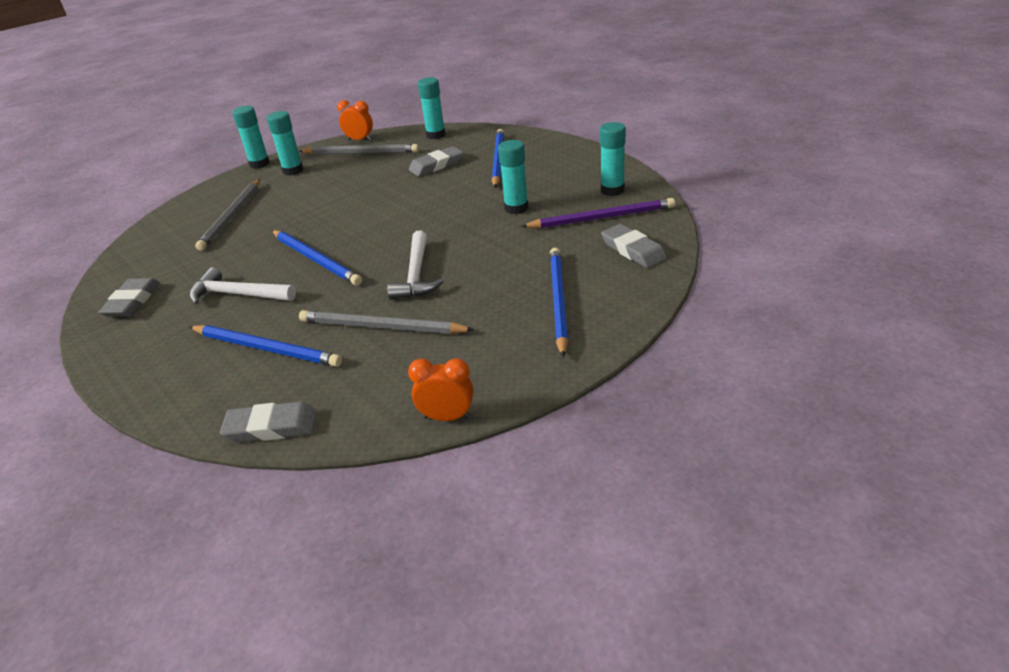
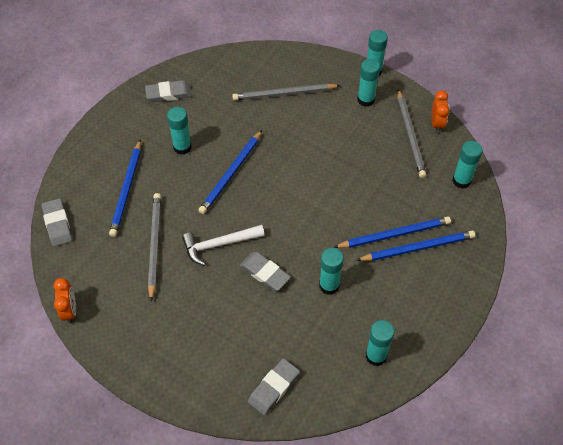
camera: 70 degrees right, 20 degrees up
white hammer [189,267,296,304] -> turquoise glue stick [167,107,192,155]
grey eraser [409,146,463,176] -> grey eraser moved to [240,252,291,291]
purple pencil [521,198,675,229] -> none
blue pencil [550,248,568,358] -> blue pencil moved to [333,216,451,248]

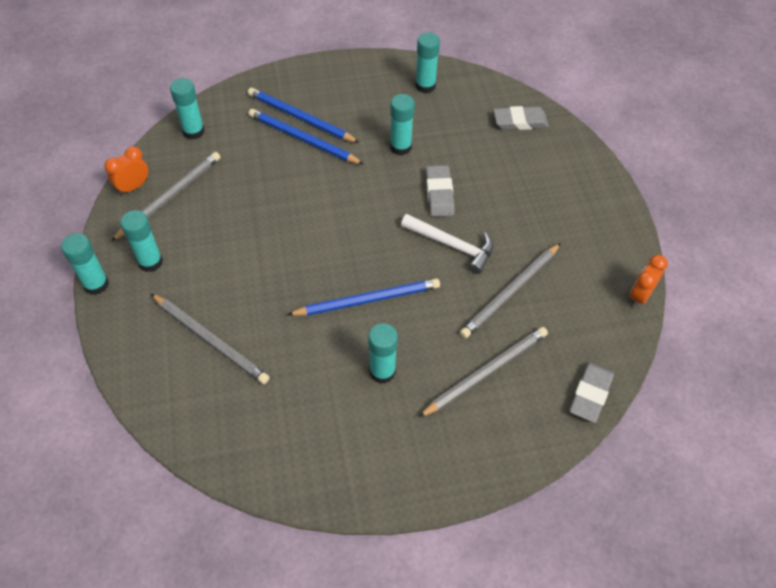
camera: 135 degrees left, 0 degrees up
blue pencil [109,140,141,237] -> grey pencil [418,327,548,418]
grey eraser [145,80,192,102] -> none

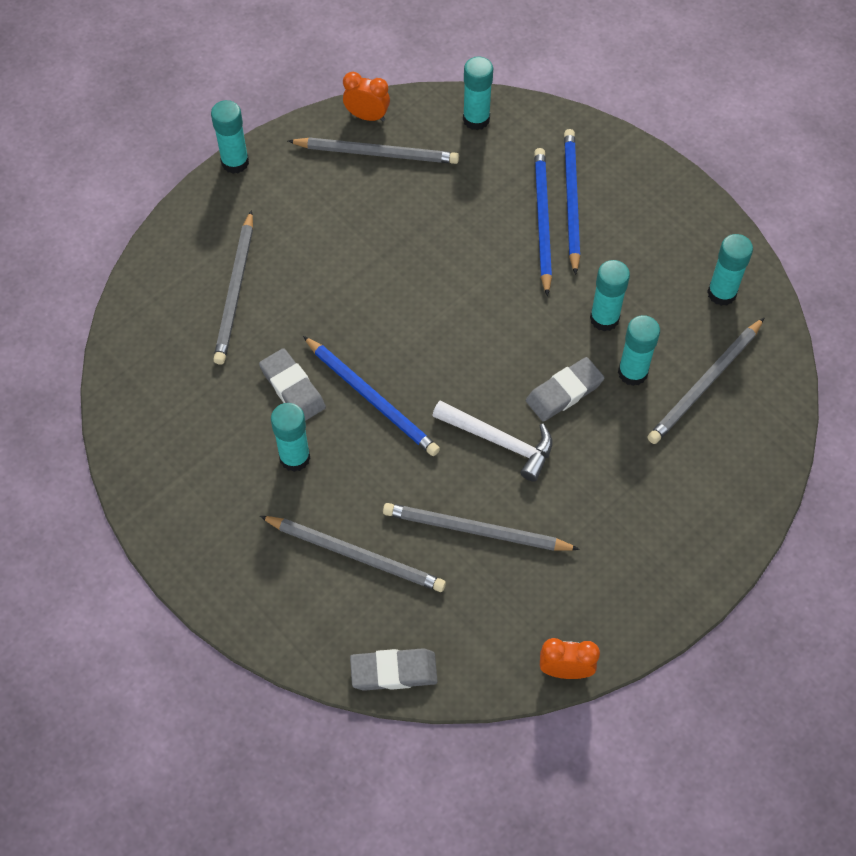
camera: 60 degrees right, 5 degrees up
turquoise glue stick [120,210,163,272] -> turquoise glue stick moved to [618,315,660,386]
white hammer [401,214,493,274] -> white hammer turned 60 degrees counterclockwise [432,400,552,482]
grey eraser [494,106,549,130] -> grey eraser moved to [259,348,326,421]
none -> grey pencil [648,318,764,444]

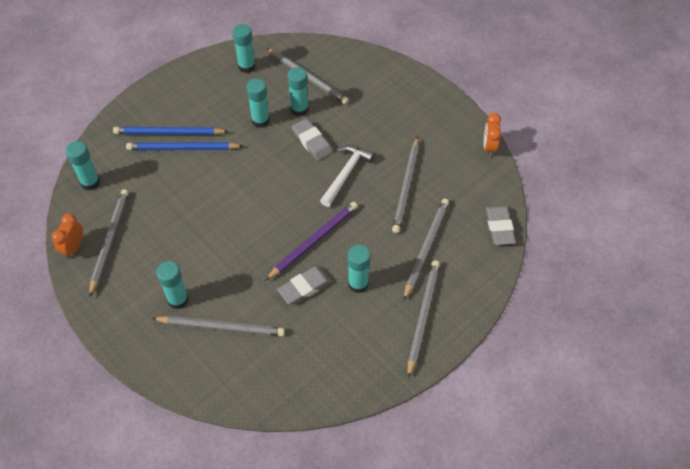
camera: 90 degrees left, 5 degrees down
turquoise glue stick [211,100,249,174] -> turquoise glue stick moved to [156,261,189,309]
blue pencil [303,336,440,456] -> purple pencil [265,202,358,281]
none -> grey pencil [408,261,440,378]

